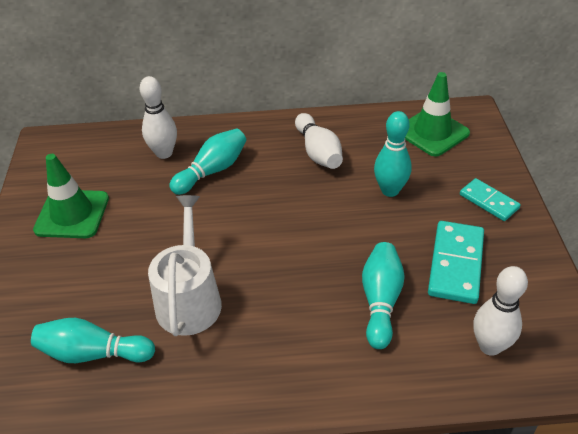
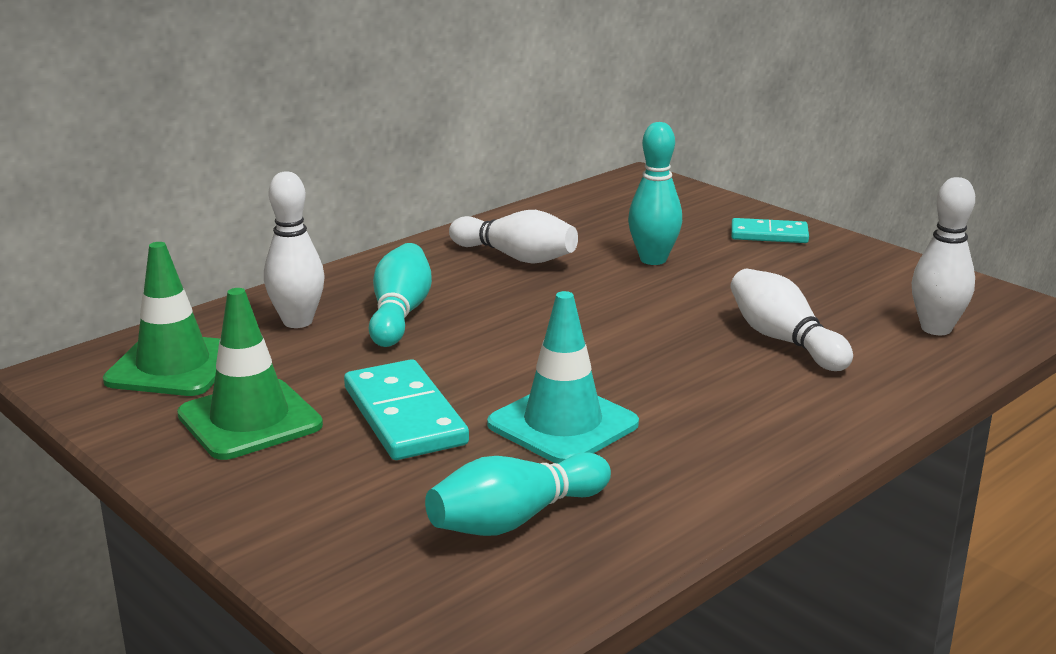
camera: 40 degrees left, 20 degrees down
white watering can [148,195,222,336] -> turquoise traffic cone [487,291,639,464]
turquoise bowling pin [362,242,405,349] -> white bowling pin [731,269,853,371]
green traffic cone [405,72,470,157] -> green traffic cone moved to [103,242,220,396]
turquoise domino [428,221,484,304] -> turquoise domino moved to [344,359,469,460]

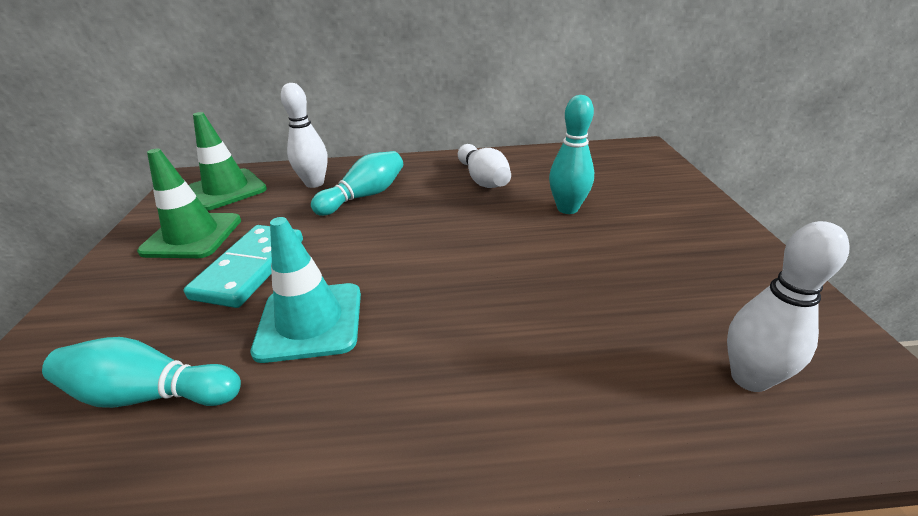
camera: 40 degrees right, 10 degrees up
turquoise domino [731,218,809,243] -> none
white bowling pin [731,269,853,371] -> none

